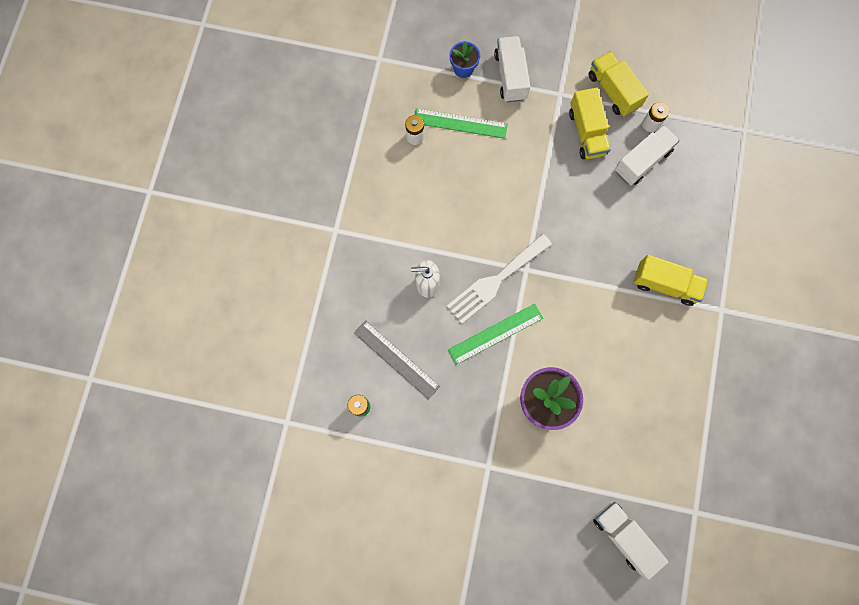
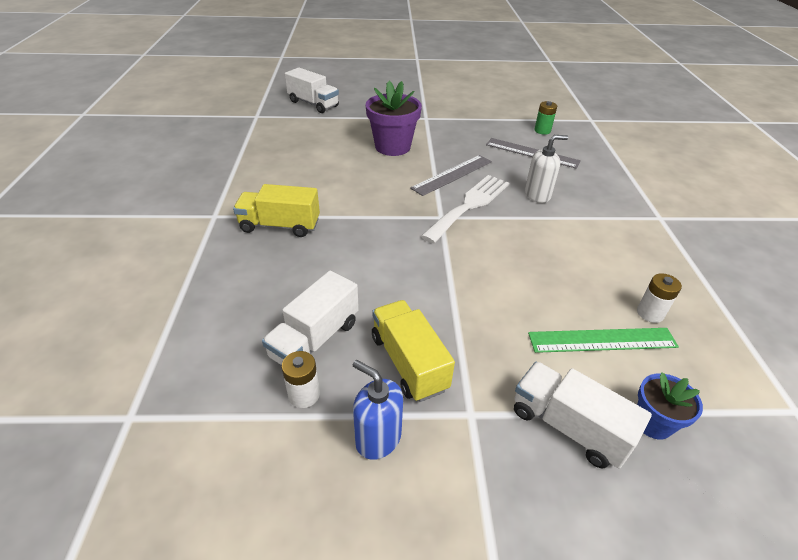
camera: 165 degrees right, 35 degrees down
green ruler [448,304,543,365] -> grey ruler [410,155,492,196]
white truck [494,36,530,102] -> white truck turned 150 degrees clockwise [514,361,652,468]
yellow truck [589,51,649,117] -> blue soap dispenser [353,360,403,460]

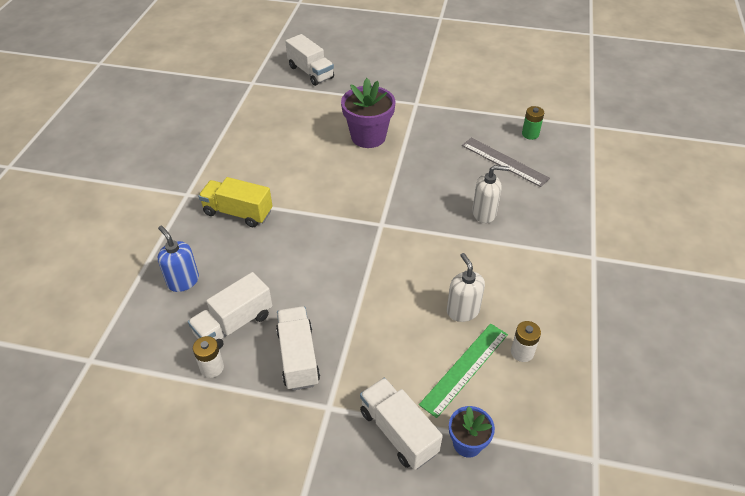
camera: 15 degrees right, 5 degrees up
blue soap dispenser [353,360,403,460] -> blue soap dispenser moved to [158,226,199,292]
yellow truck [372,300,455,402] -> white truck [276,306,320,391]
grey ruler [410,155,492,196] -> none
white fork [421,175,509,244] -> none
green ruler [528,328,679,353] -> green ruler turned 60 degrees counterclockwise [419,323,508,418]
none -> white soap dispenser [447,253,485,322]

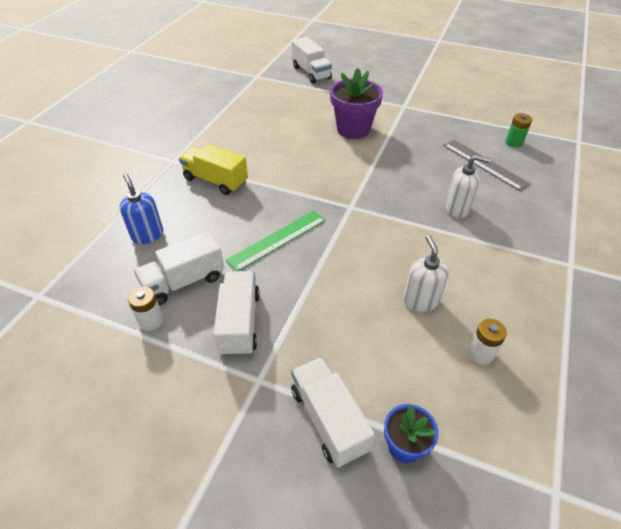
camera: 10 degrees right, 0 degrees up
green ruler [419,323,508,418] -> green ruler moved to [226,211,326,271]

